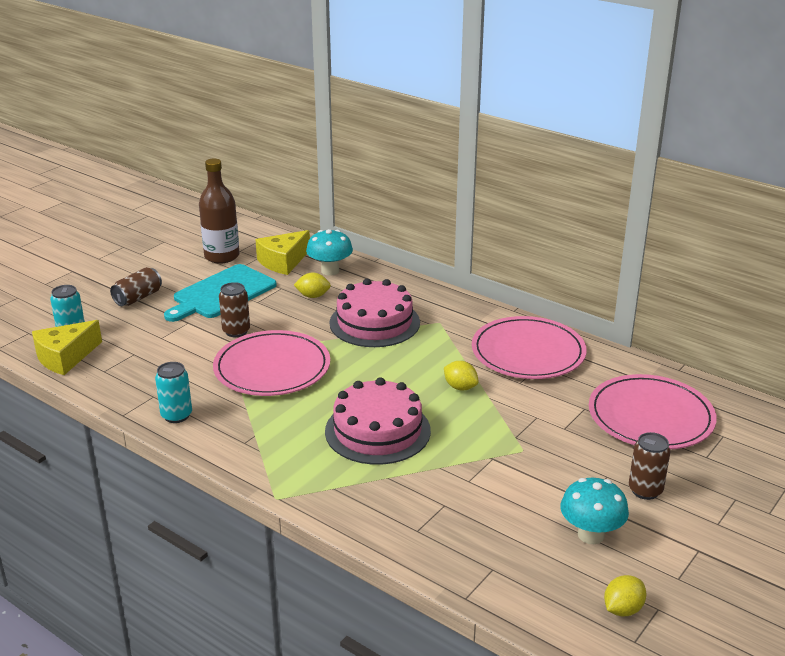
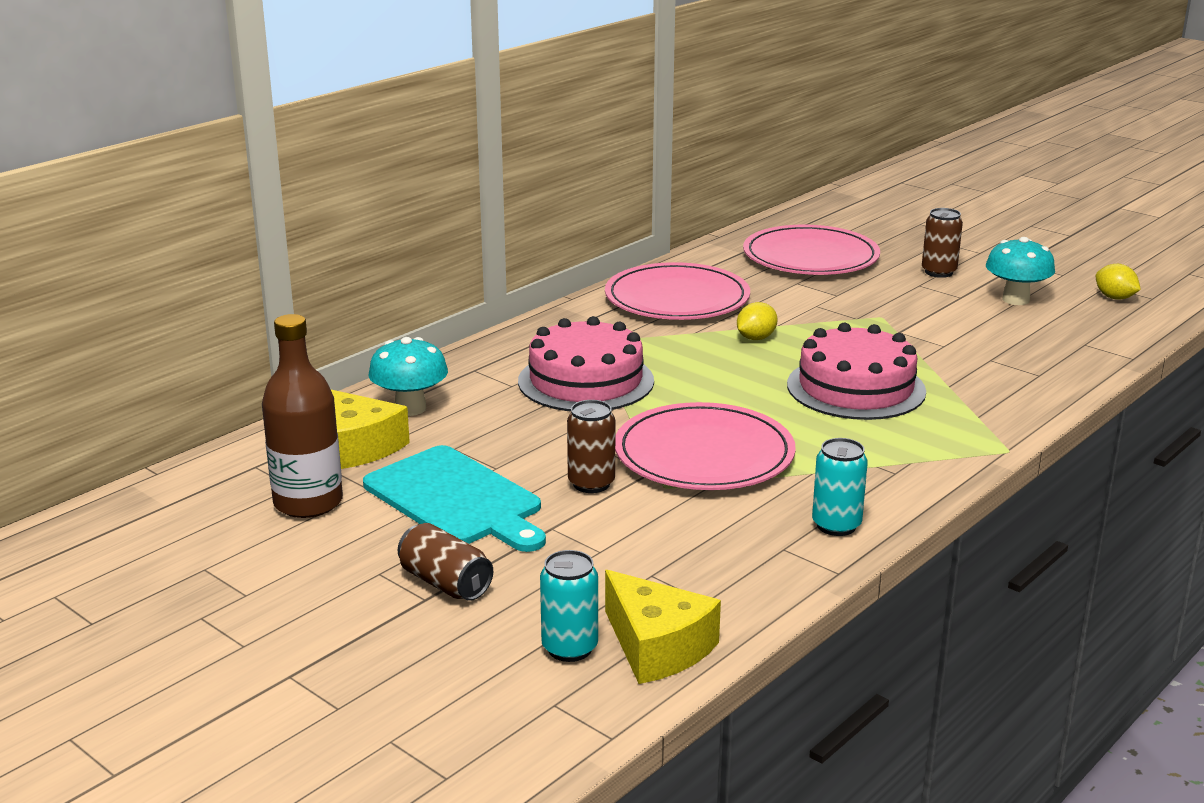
camera: 85 degrees left, 5 degrees down
yellow lemon [294,273,331,298] -> none

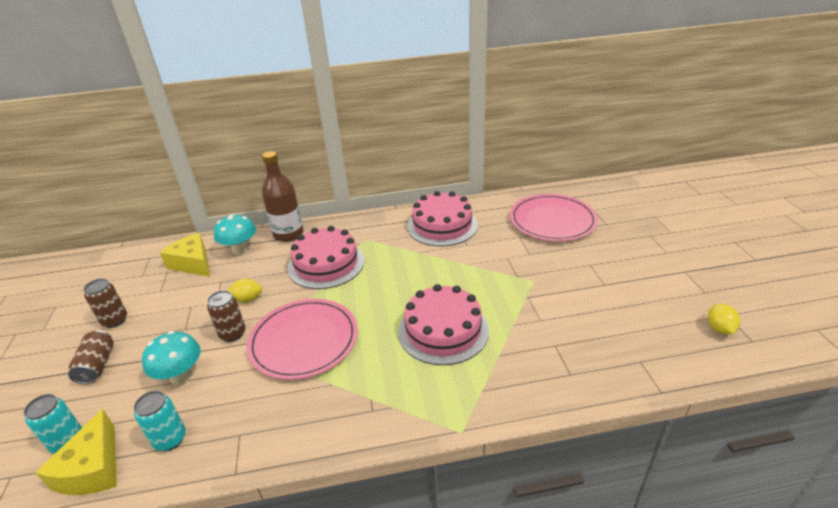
camera: 40 degrees right, 10 degrees up
brown bottle [262,314,343,518] -> brown bottle moved to [262,151,304,242]
yellow cheese [330,389,410,469] -> yellow cheese turned 135 degrees clockwise [160,233,210,277]
turquoise cutting board [363,445,546,552] -> none
pink plate [605,262,750,320] -> pink cake [407,191,478,246]
yellow lemon [737,302,778,340] -> yellow lemon moved to [228,278,262,303]
turquoise can [812,438,868,536] -> turquoise can moved to [134,391,186,451]
brown can [922,208,963,278] -> brown can moved to [84,278,127,328]
turquoise mushroom [986,237,1055,305] -> turquoise mushroom moved to [142,331,201,385]

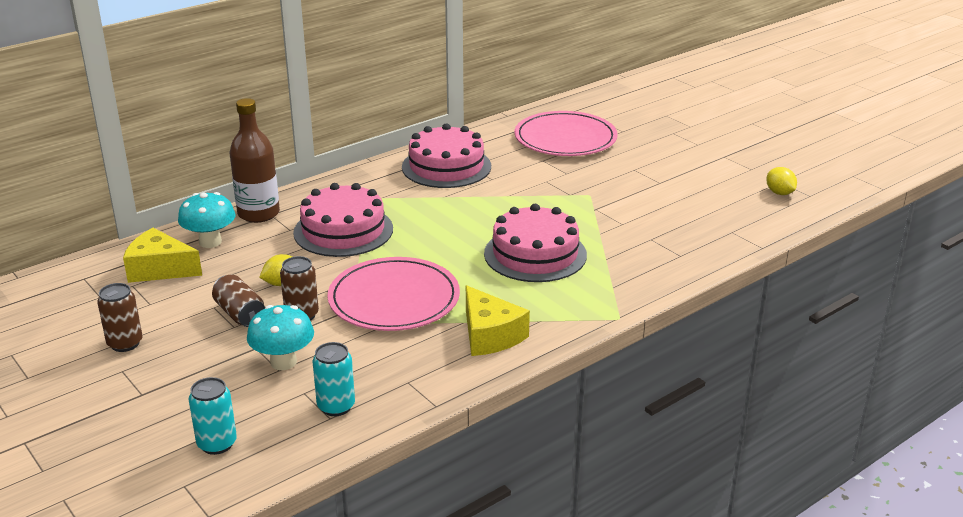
camera: 30 degrees left, 5 degrees down
yellow cheese [35,409,117,495] -> yellow cheese moved to [466,285,530,356]
brown can [68,330,114,384] -> brown can moved to [212,275,265,327]

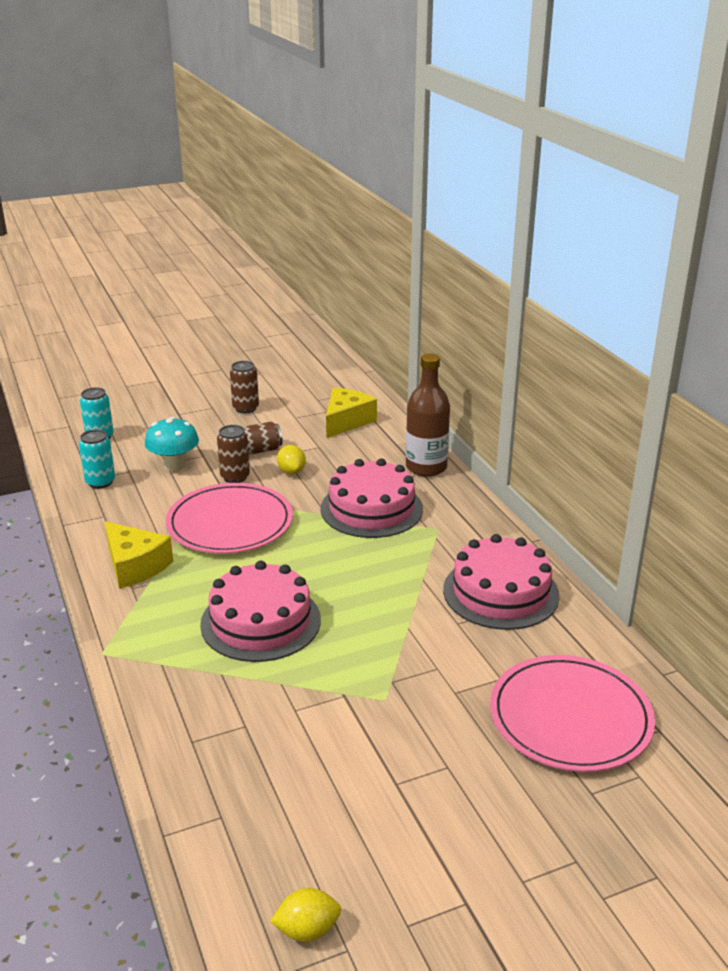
camera: 105 degrees right, 0 degrees up
turquoise mushroom [178,192,236,248] -> none
yellow cheese [466,285,530,356] -> yellow cheese turned 120 degrees counterclockwise [105,521,173,589]

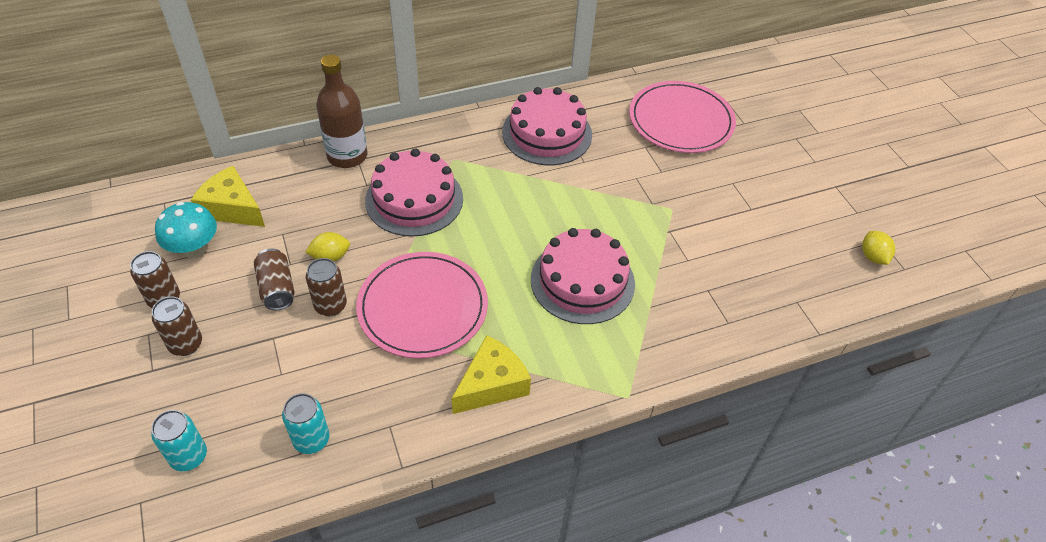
camera: 90 degrees left, 20 degrees up
turquoise mushroom [145,417,199,471] -> turquoise mushroom moved to [155,202,217,258]
none -> brown can [152,296,202,356]

